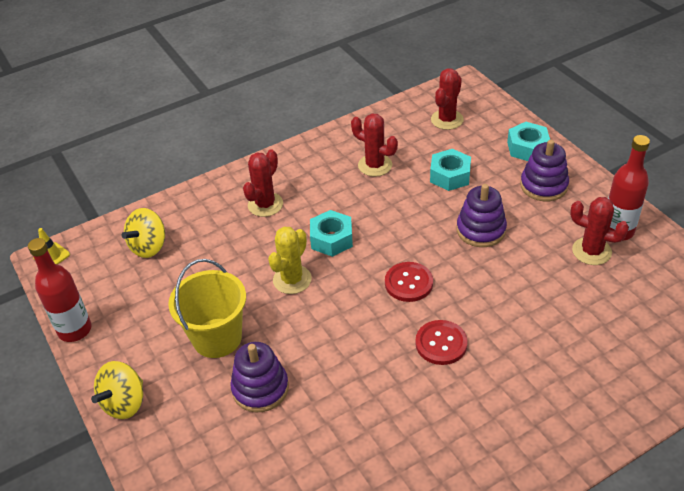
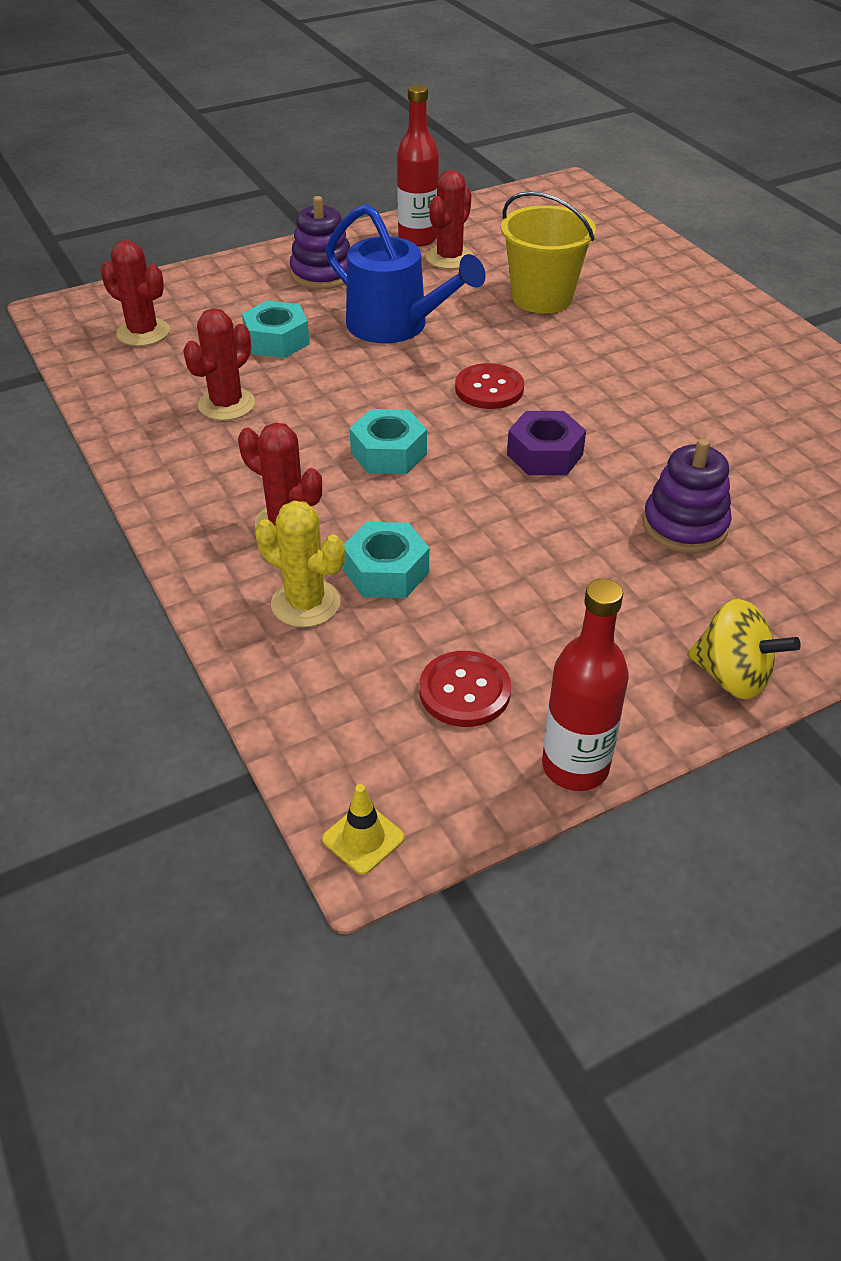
camera: 90 degrees left, 0 degrees up
yellow spinning top [122,208,165,258] -> none
yellow bucket [168,259,246,358] -> yellow bucket moved to [501,191,596,314]
yellow cactus [268,227,312,294] -> yellow cactus moved to [255,501,345,627]
red button [415,320,468,365] -> red button moved to [419,651,511,727]
purple stacking toy [456,184,507,247] -> blue watering can [326,204,486,343]
turquoise nut [507,122,550,161] -> turquoise nut moved to [343,522,429,598]
none -> purple nut [507,411,586,475]

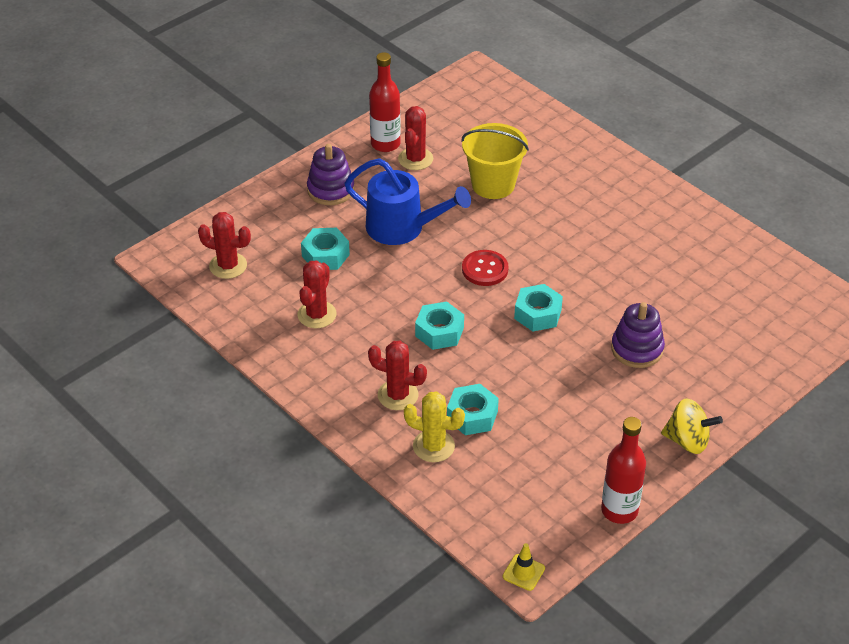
camera: 15 degrees left, 0 degrees up
red button [419,651,511,727] -> none
purple nut [507,411,586,475] -> turquoise nut [514,284,563,332]

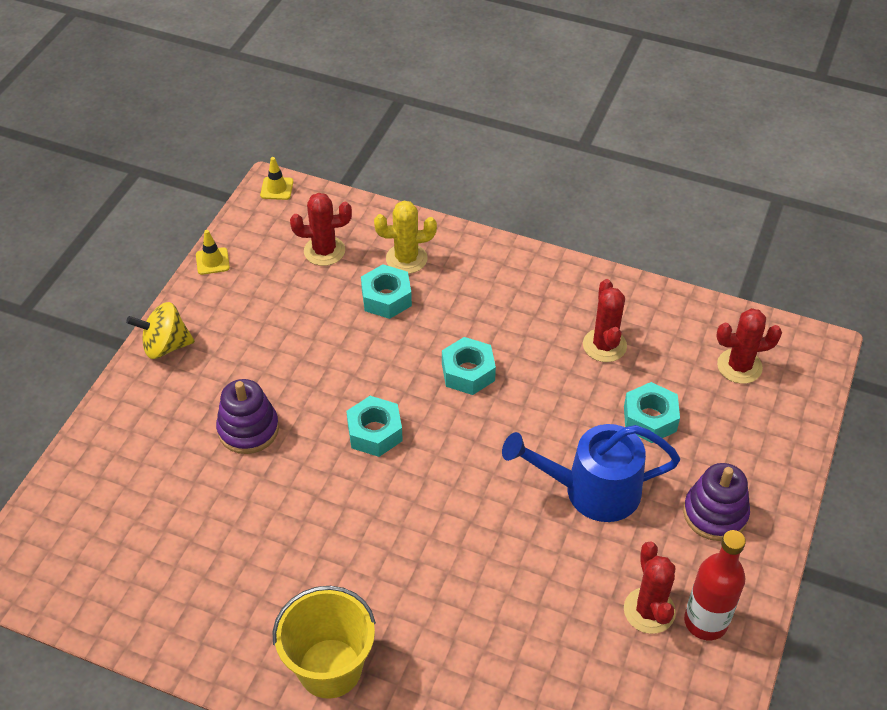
camera: 155 degrees right, 5 degrees up
red cactus [368,341,427,410] -> red cactus moved to [290,193,352,266]
yellow bucket [461,123,529,199] -> yellow bucket moved to [272,586,376,699]
red button [462,250,509,286] -> none
red bottle [601,417,646,524] -> yellow traffic cone [196,230,230,275]

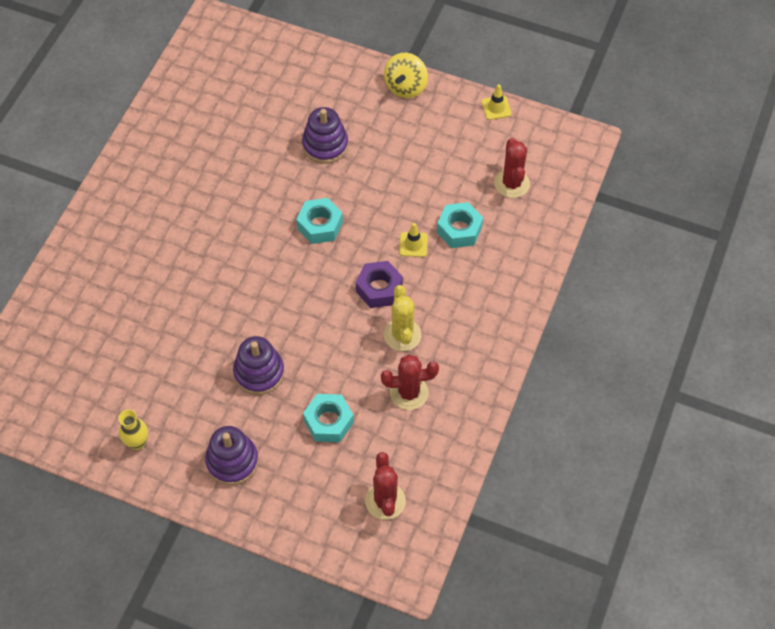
camera: 90 degrees right, 10 degrees up
yellow spinning top [126,302,195,359] -> yellow spinning top turned 150 degrees counterclockwise [384,53,428,98]
yellow traffic cone [260,157,293,200] -> yellow traffic cone moved to [399,223,428,257]
yellow bucket [272,586,376,699] -> none
yellow cactus [374,201,437,274] -> yellow cactus moved to [384,285,422,351]
turquoise nut [442,337,496,395] -> purple nut [356,261,403,308]
blue watering can [502,424,680,522] -> purple stacking toy [233,336,285,395]
red cactus [624,541,676,634] -> none
red bottle [684,530,746,640] -> yellow vase [118,409,148,450]

